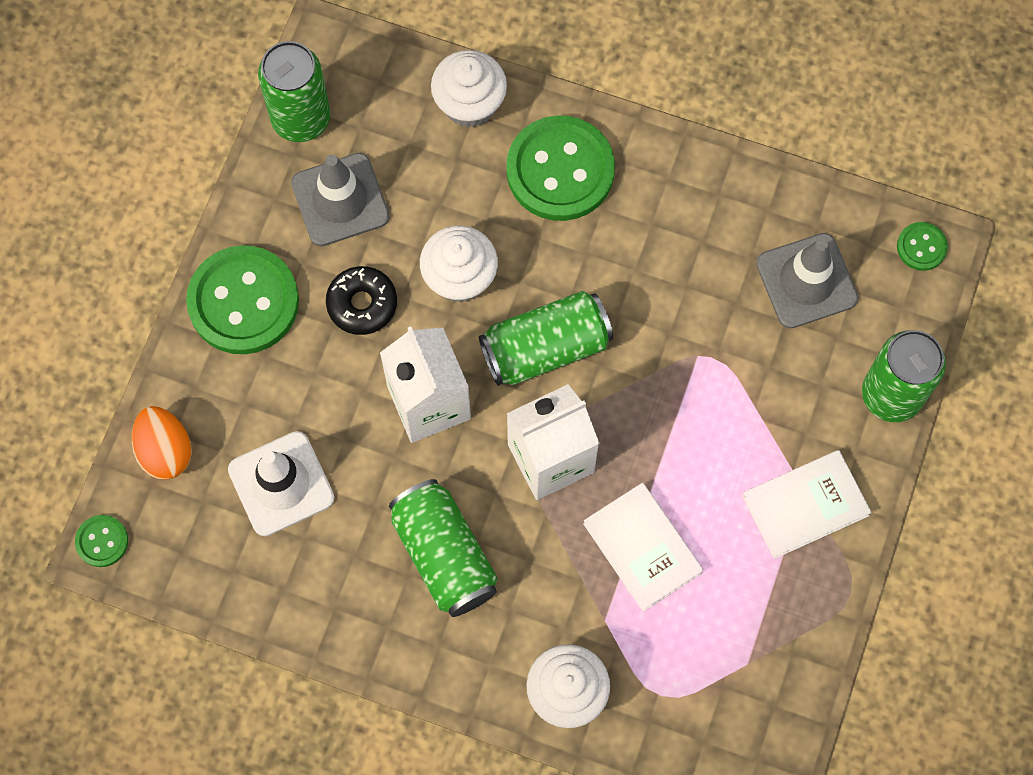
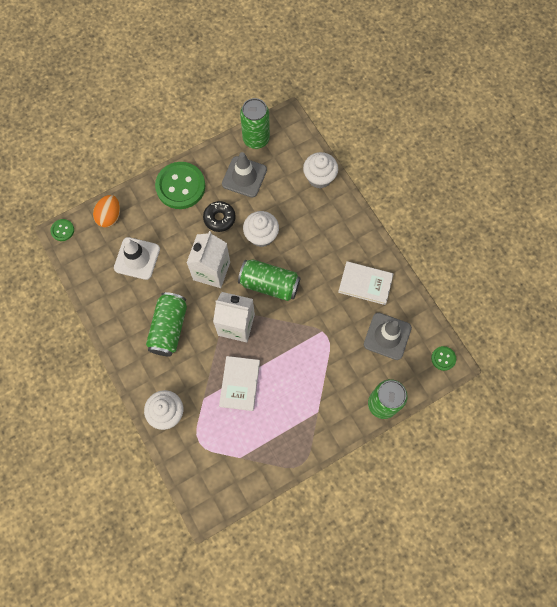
camera: 40 degrees right, 0 degrees up
green button [507,116,615,221] -> none
white book [742,450,872,559] -> white book moved to [338,261,393,305]

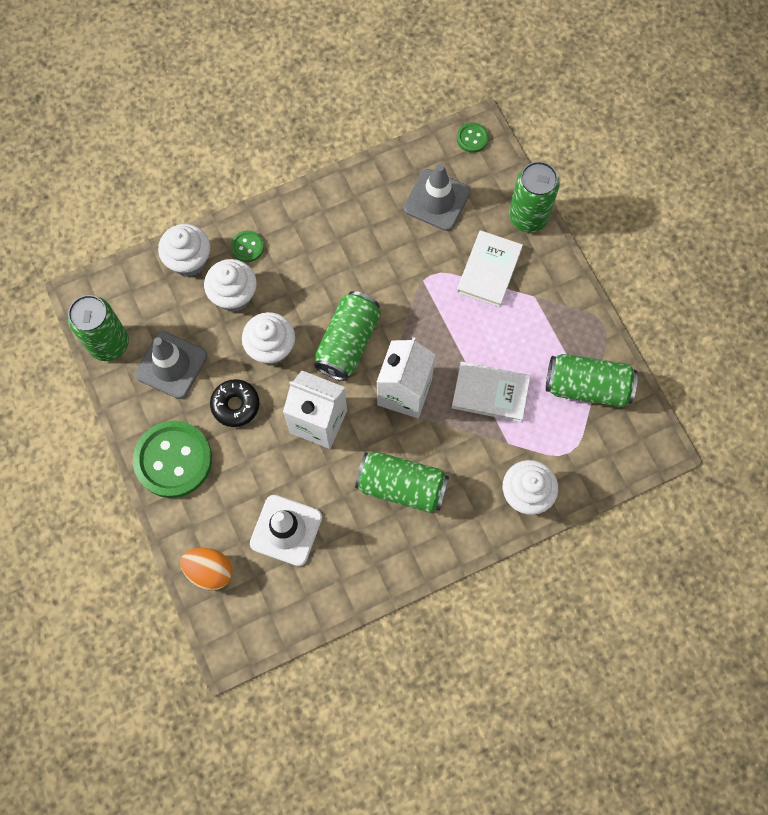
camera: 85 degrees left, 0 degrees up
green button [51,219,74,241] -> green button moved to [231,231,264,262]
white book [338,261,393,305] -> white book moved to [457,230,523,307]
none -> white cupcake [204,259,257,312]
none -> green can [546,354,638,407]

